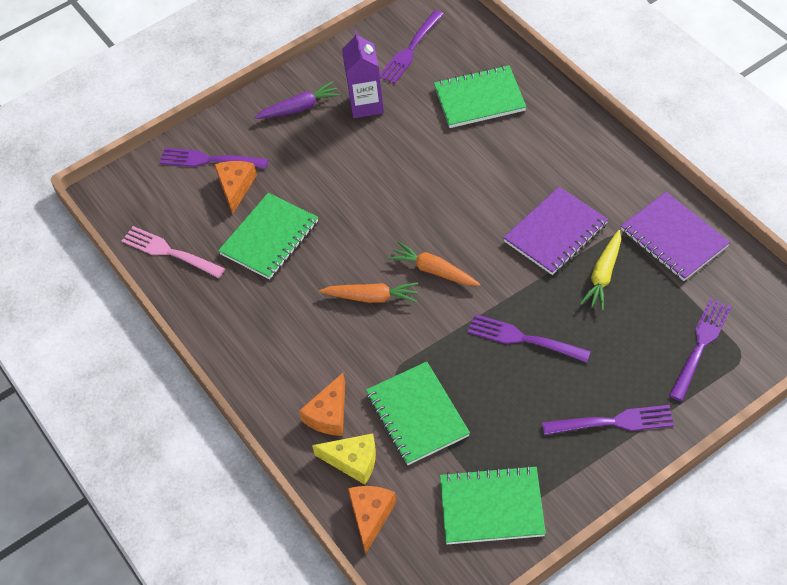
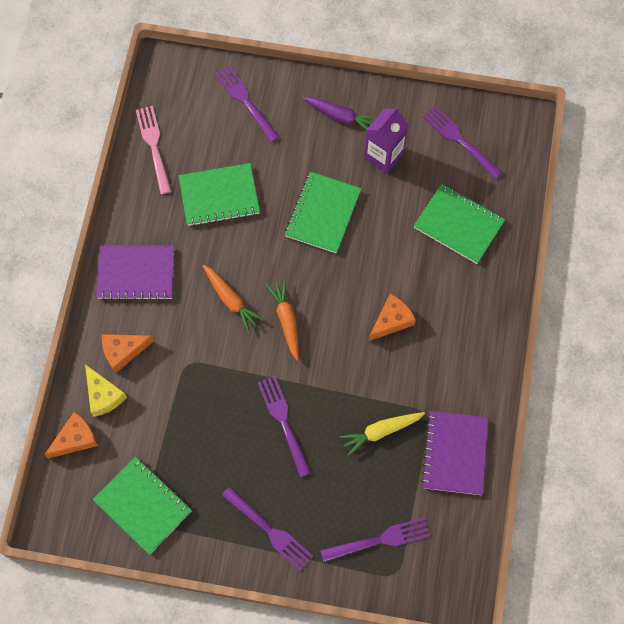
camera: 40 degrees right, 15 degrees up
orange cheese [214,161,257,215] -> orange cheese moved to [369,294,416,341]
green notebook [366,361,470,465] -> green notebook moved to [285,172,362,254]
purple fork [380,10,444,84] -> purple fork turned 60 degrees clockwise [423,106,502,179]
purple notebook [503,187,608,275] -> purple notebook moved to [96,245,174,301]

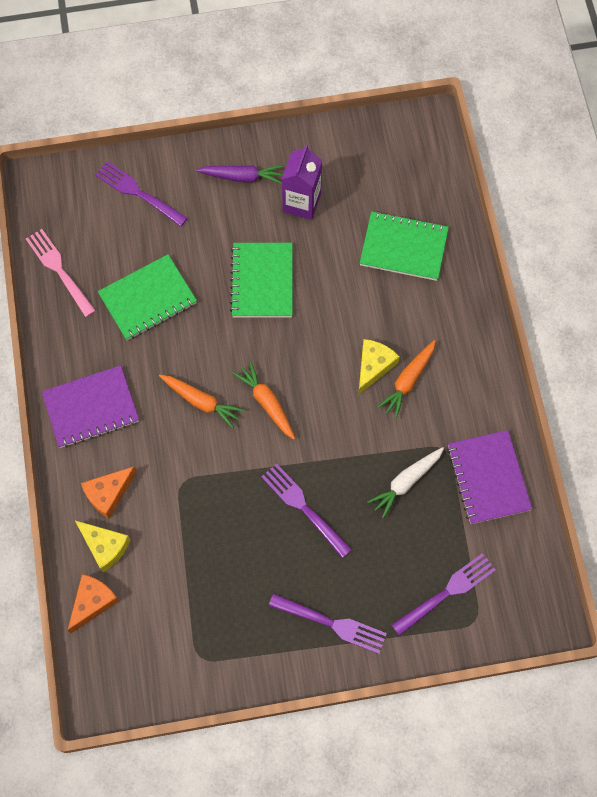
camera: 20 degrees left, 0 degrees up
green notebook [93,457,192,555] -> none
yellow carrot [340,412,425,456] -> white carrot [367,447,444,518]
orange cheese [369,294,416,341] -> yellow cheese [358,339,400,395]
purple fork [423,106,502,179] -> none
none -> orange carrot [377,340,436,419]

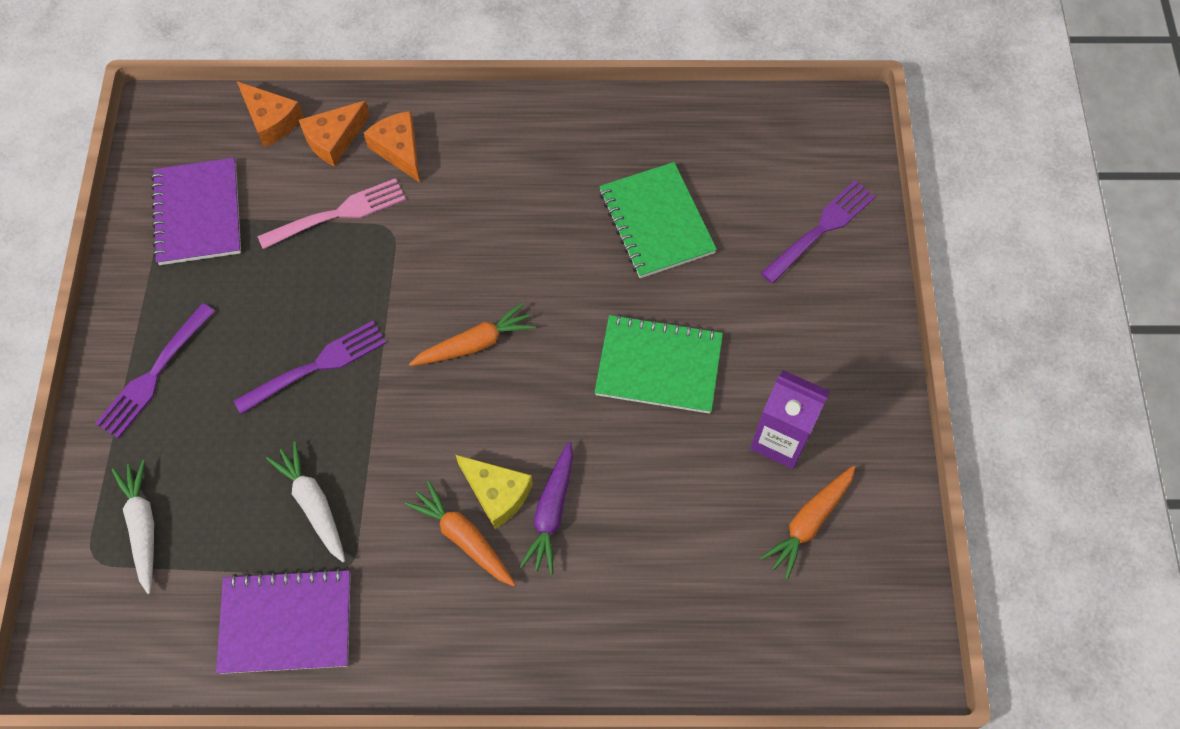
camera: 100 degrees right, 5 degrees down
pink fork [26,229,96,317] -> pink fork moved to [257,178,406,249]
purple notebook [42,365,139,448] -> purple notebook moved to [151,158,241,265]
yellow cheese [75,520,131,572] -> orange cheese [299,100,370,166]
orange carrot [159,375,244,428] -> orange carrot moved to [760,466,855,580]
purple carrot [196,165,284,184] -> purple carrot moved to [520,441,573,575]
green notebook [360,211,449,281] -> none
purple fork [392,553,496,636] -> white carrot [112,460,154,594]

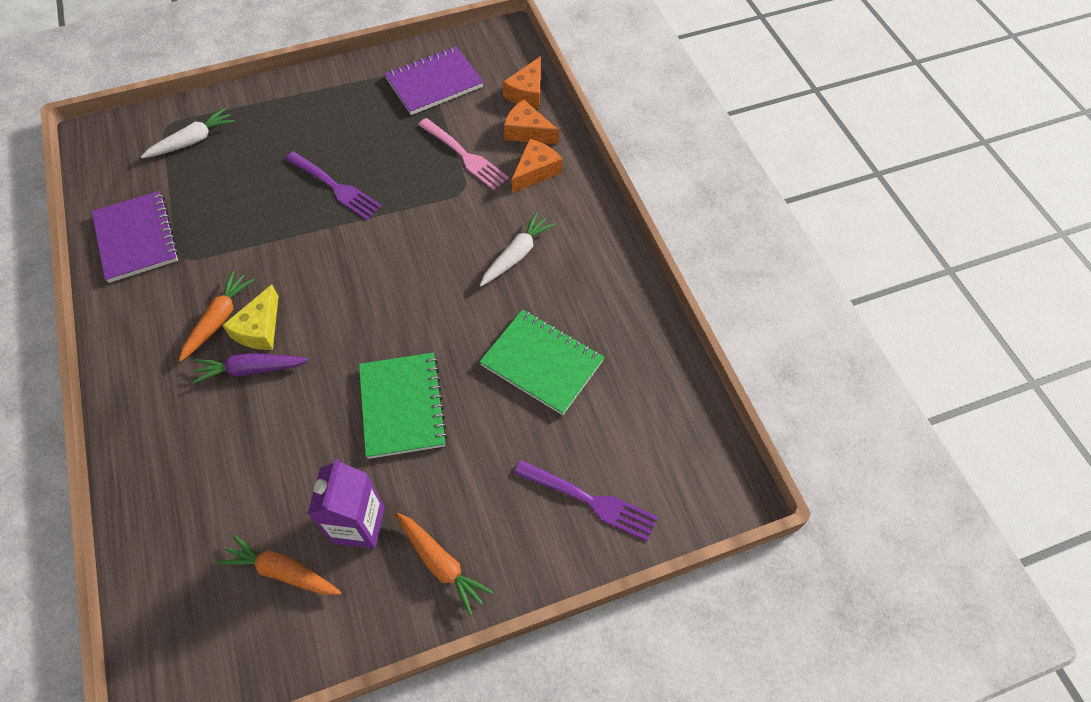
camera: 70 degrees right, 5 degrees down
purple fork [95,303,215,439] -> none
white carrot [266,441,345,563] -> white carrot moved to [480,212,555,286]
orange carrot [409,303,536,366] -> orange carrot moved to [396,513,493,616]
green notebook [599,162,717,278] -> green notebook turned 75 degrees clockwise [479,309,604,415]

